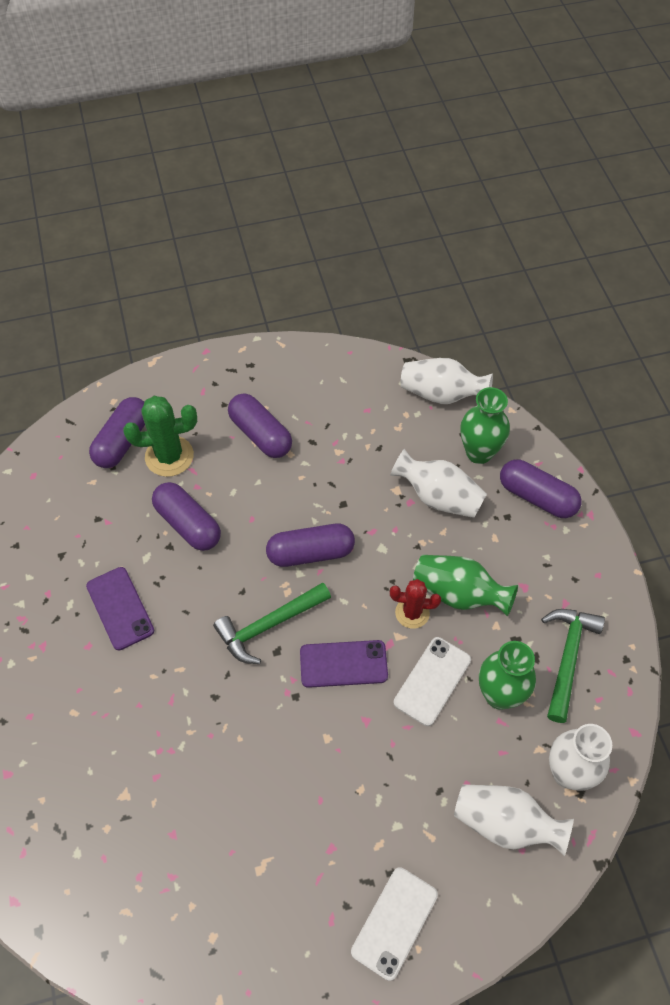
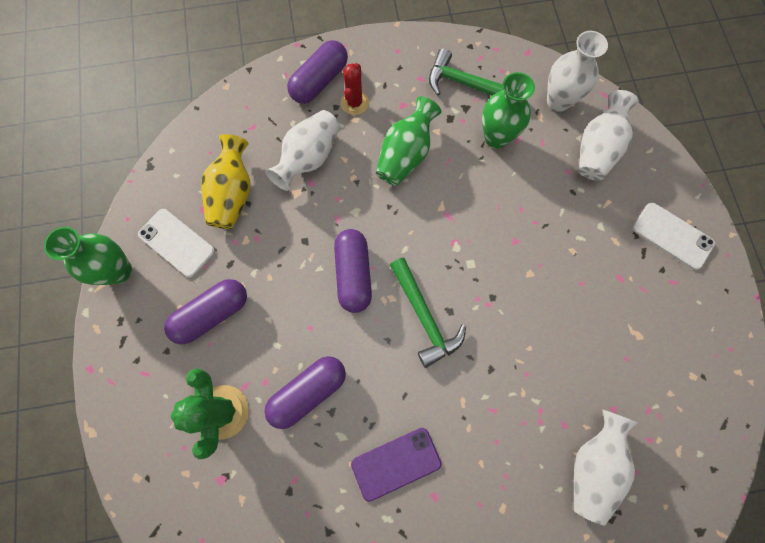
camera: 85 degrees left, 15 degrees up
purple capsule [89,397,145,468] -> none
purple phone [300,640,388,688] -> none
red cactus [390,579,441,629] -> red cactus moved to [341,63,369,115]
white phone [394,637,471,726] -> white phone moved to [138,209,215,278]
white vase [401,358,493,404] -> white vase moved to [574,409,638,526]
green vase [460,387,510,464] -> green vase moved to [44,227,132,285]
none -> yellow vase [201,134,251,229]

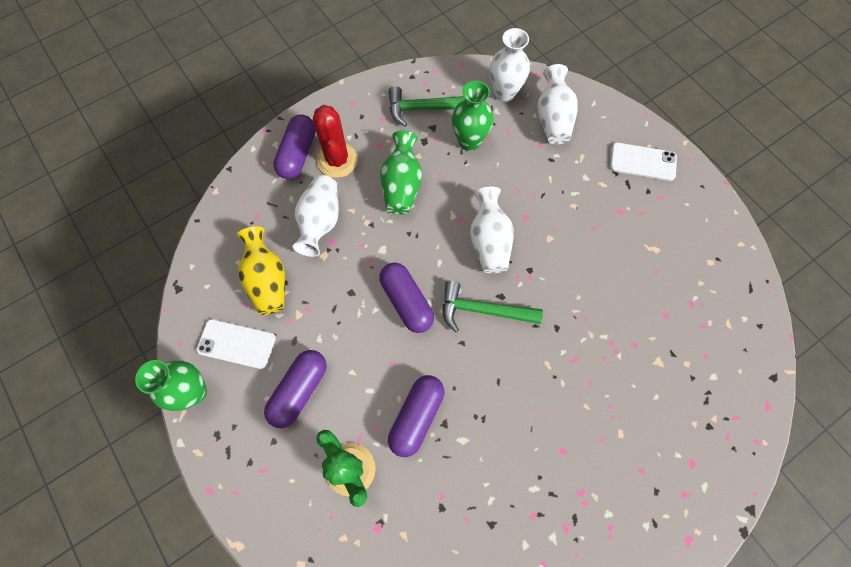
camera: 25 degrees left, 5 degrees down
red cactus [341,63,369,115] -> red cactus [313,105,358,178], size x1.55
purple phone [351,428,441,502] -> none
green hammer [390,257,466,368] -> green hammer turned 150 degrees clockwise [443,281,543,332]
white vase [574,409,638,526] -> white vase moved to [470,187,514,273]

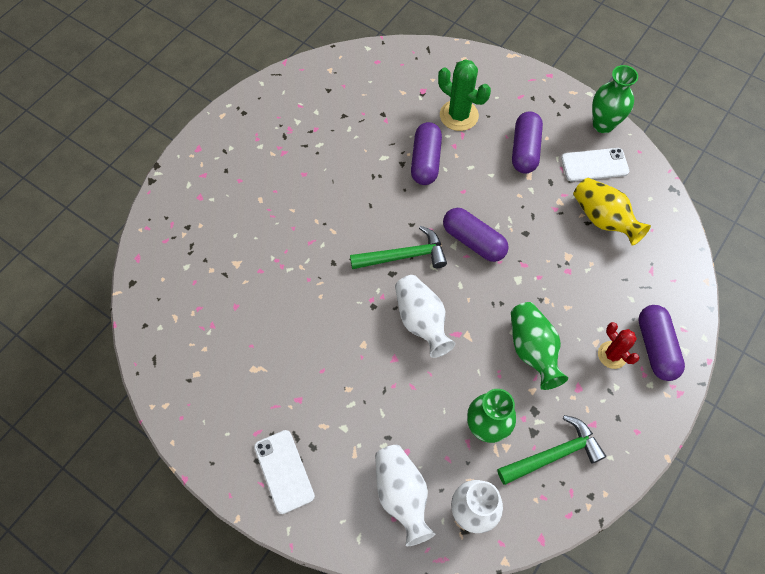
camera: 160 degrees right, 5 degrees down
white vase [293,175,339,257] -> none
red cactus [313,105,358,178] -> red cactus [598,322,640,369], size x0.64
white phone [610,142,677,181] -> white phone turned 75 degrees clockwise [254,430,315,514]

